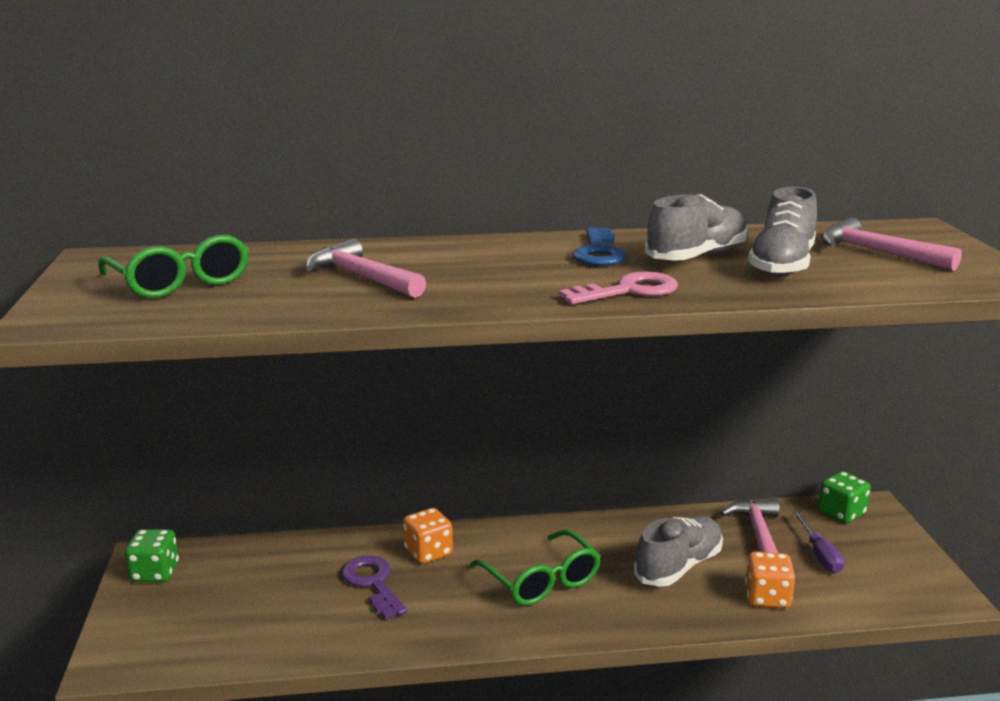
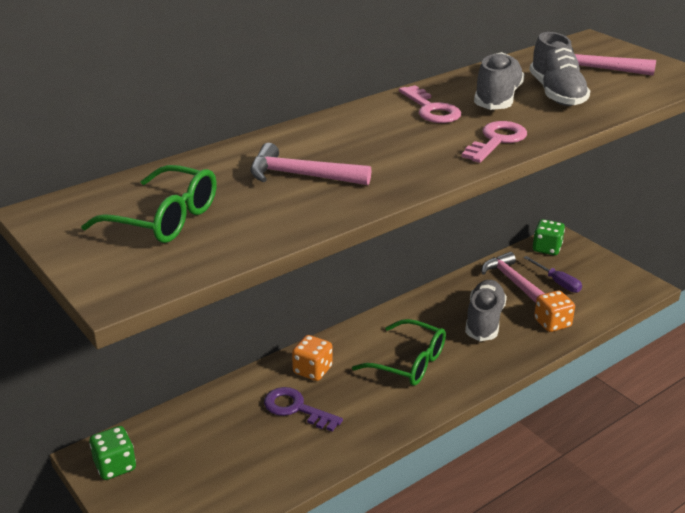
camera: 30 degrees left, 10 degrees up
blue key [572,228,627,266] -> pink key [399,85,461,123]

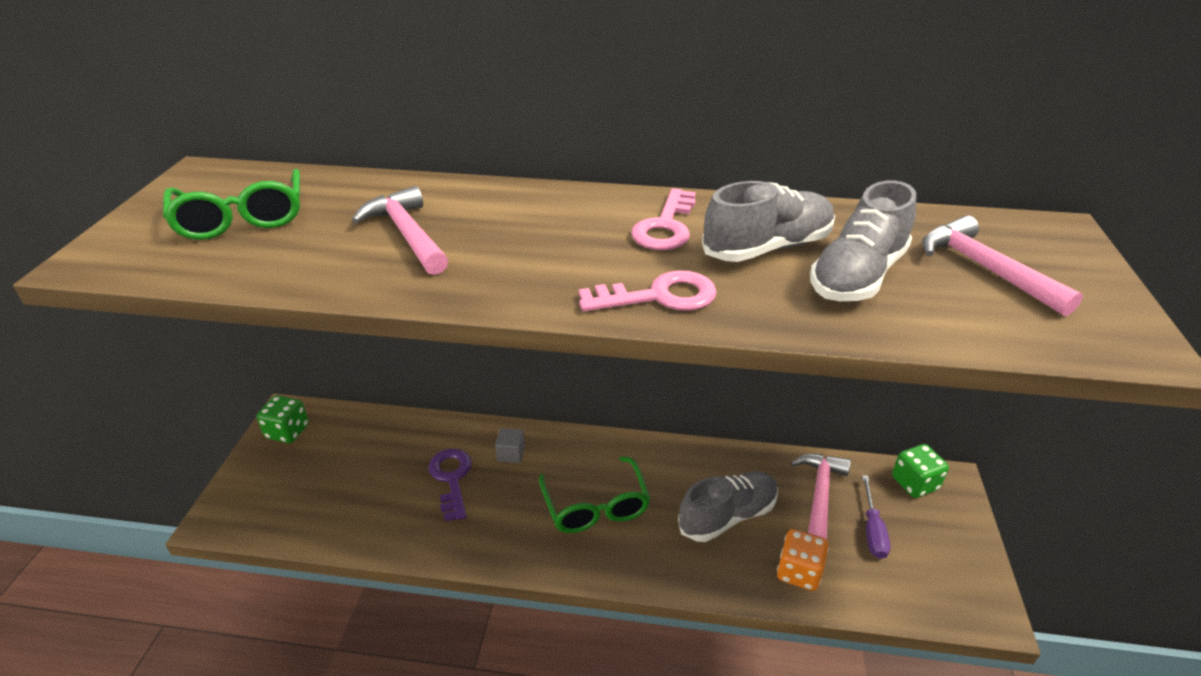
camera: 45 degrees right, 5 degrees up
orange dice [292,335,332,381] -> grey cube [495,428,525,463]

